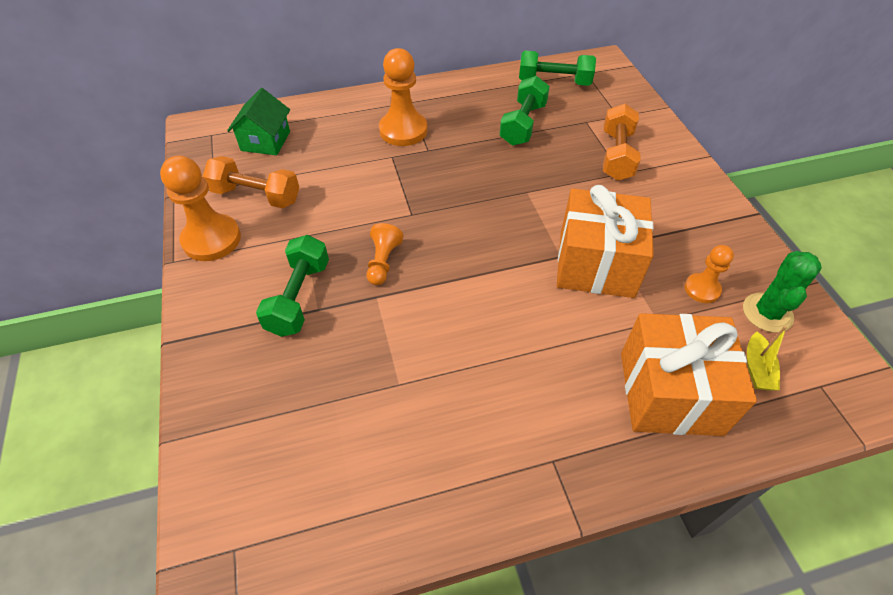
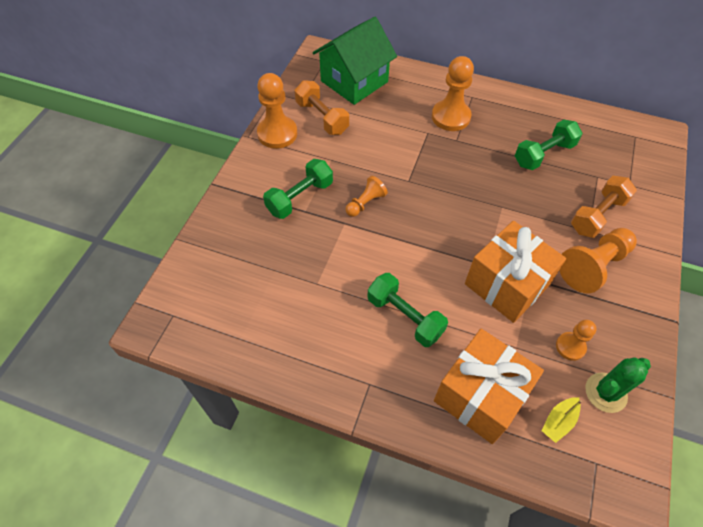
camera: 35 degrees right, 5 degrees up
green house [227,88,290,155] -> green house [313,17,397,105], size x1.67
green dumbbell [519,51,596,86] -> green dumbbell moved to [367,273,448,347]
none -> orange pawn [559,228,637,293]

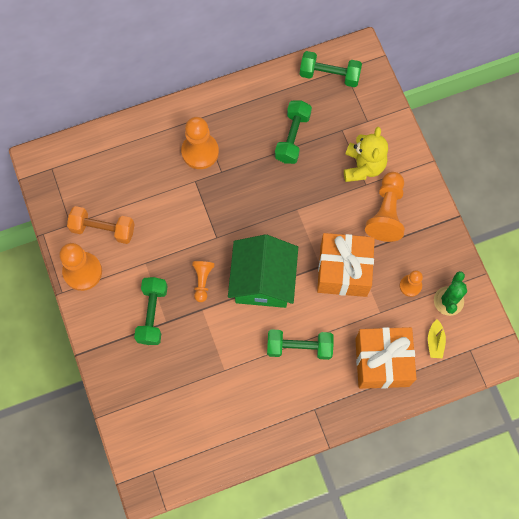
camera: 40 degrees left, 15 degrees up
green house [313,17,397,105] -> green house moved to [228,234,298,308]
orange dumbbell [571,176,637,238] -> yellow teddy bear [344,127,388,182]
none -> green dumbbell [300,51,362,87]

